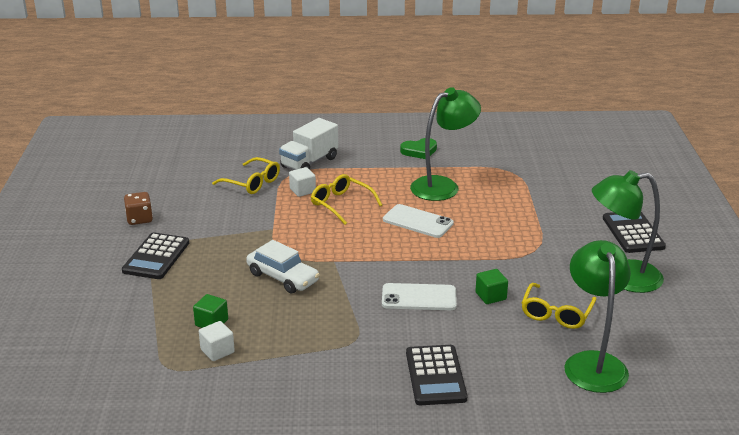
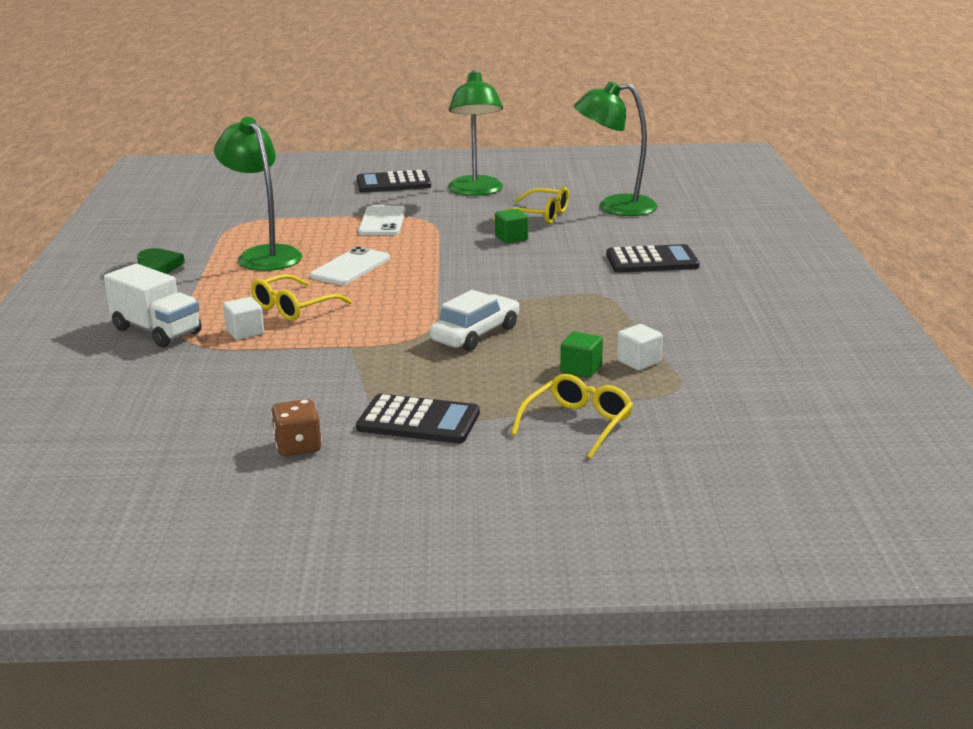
camera: 90 degrees left, 5 degrees down
yellow glasses [212,157,280,194] -> yellow glasses moved to [511,374,633,459]
white phone [382,283,457,310] -> white phone moved to [358,205,406,235]

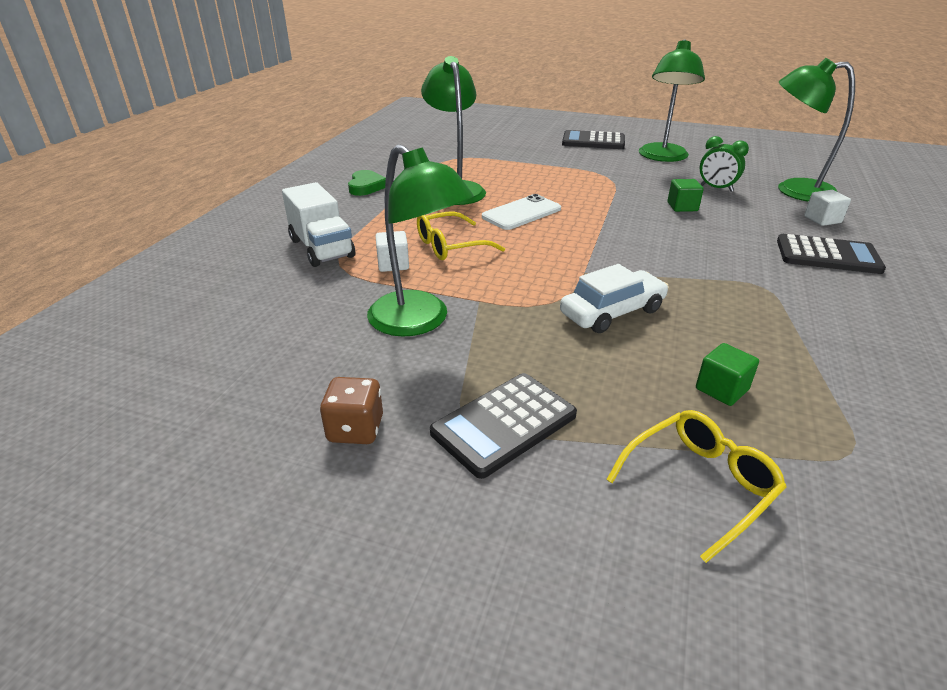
camera: 20 degrees right, 10 degrees up
black calculator [356,394,480,443] -> black calculator turned 105 degrees clockwise [430,373,577,479]
white phone [358,205,406,235] -> none
yellow glasses [493,187,569,224] -> green clock [700,136,749,192]
white cube [617,324,663,371] -> white cube moved to [804,190,851,226]
none -> green lamp [367,144,474,337]

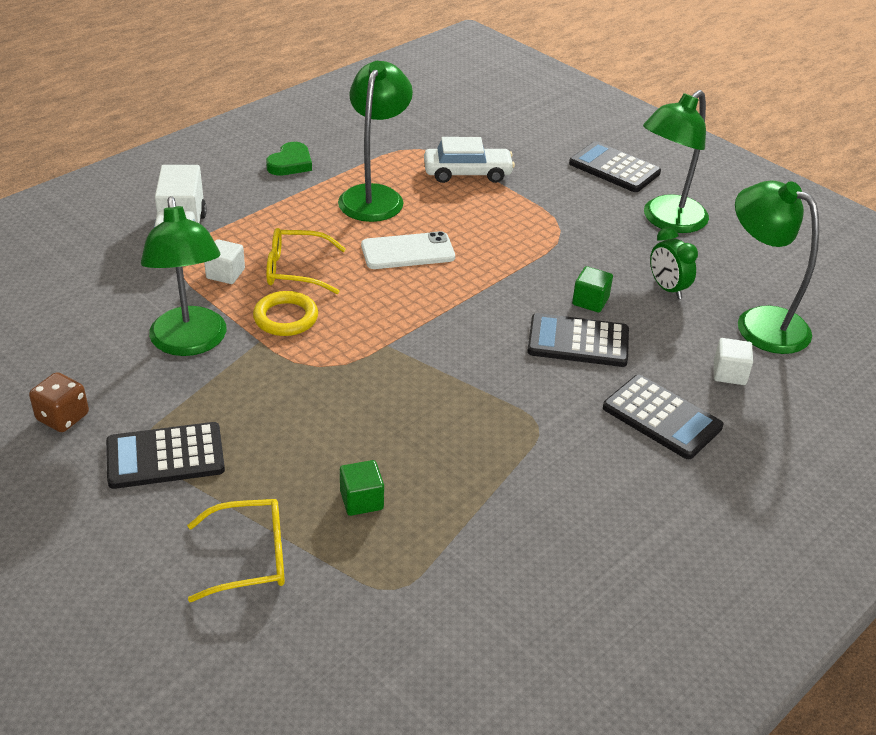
camera: 25 degrees right, 5 degrees up
white car [560,264,669,333] -> white car moved to [424,137,515,183]
none -> yellow ring [253,291,318,336]
none -> black calculator [527,313,629,367]

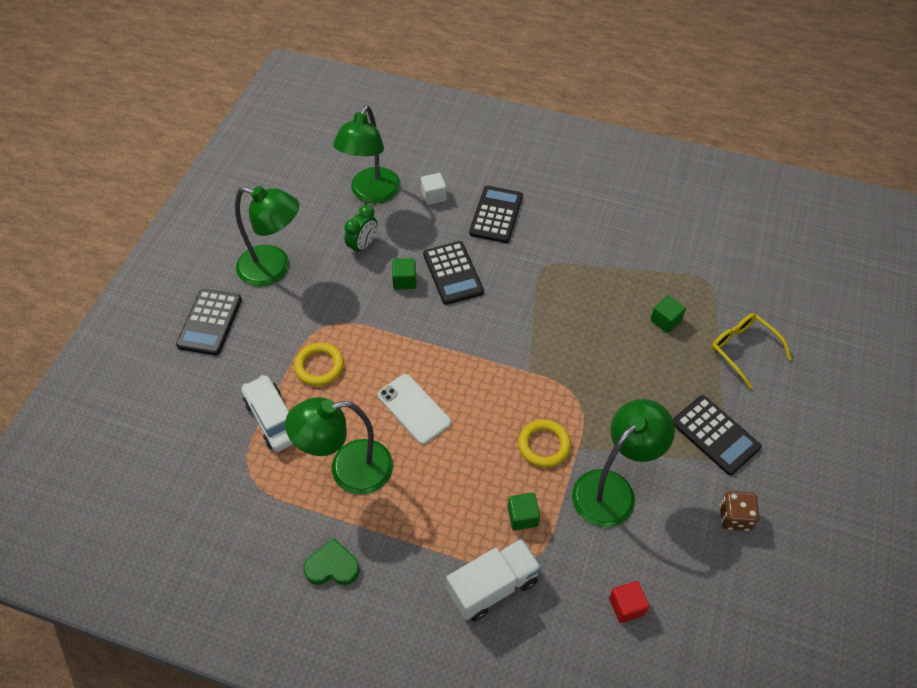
camera: 115 degrees left, 15 degrees up
white cube [204,239,245,284] -> green cube [508,493,540,530]
yellow glasses [266,228,346,294] -> none
none -> yellow ring [294,343,344,386]
none -> red cube [609,581,649,623]

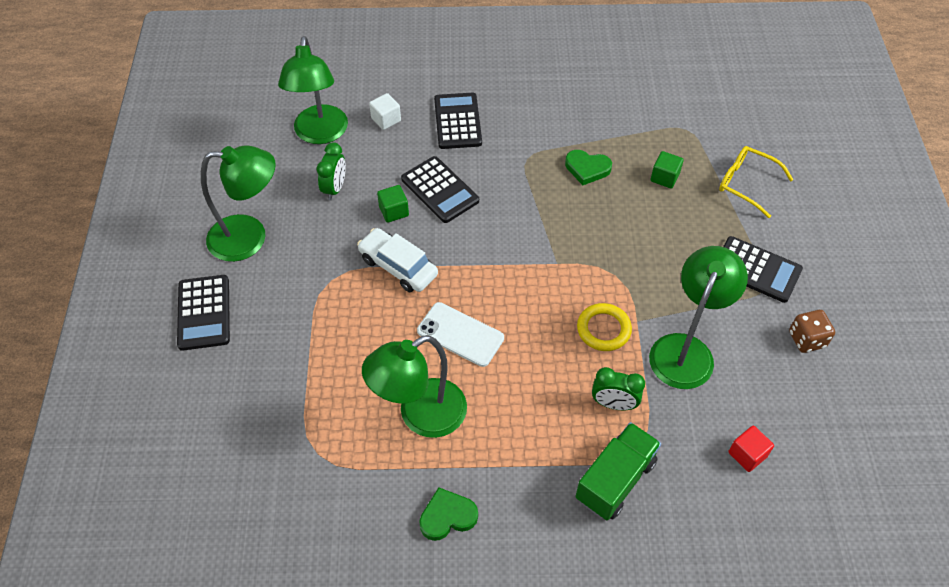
camera: 20 degrees left, 0 degrees up
white car [241,375,293,452] -> white car moved to [357,228,438,292]
yellow ring [294,343,344,386] -> none
white truck [447,539,541,621] -> green truck [575,422,661,520]
green cube [508,493,540,530] -> green clock [592,367,645,410]
none -> green heart [565,150,612,185]

